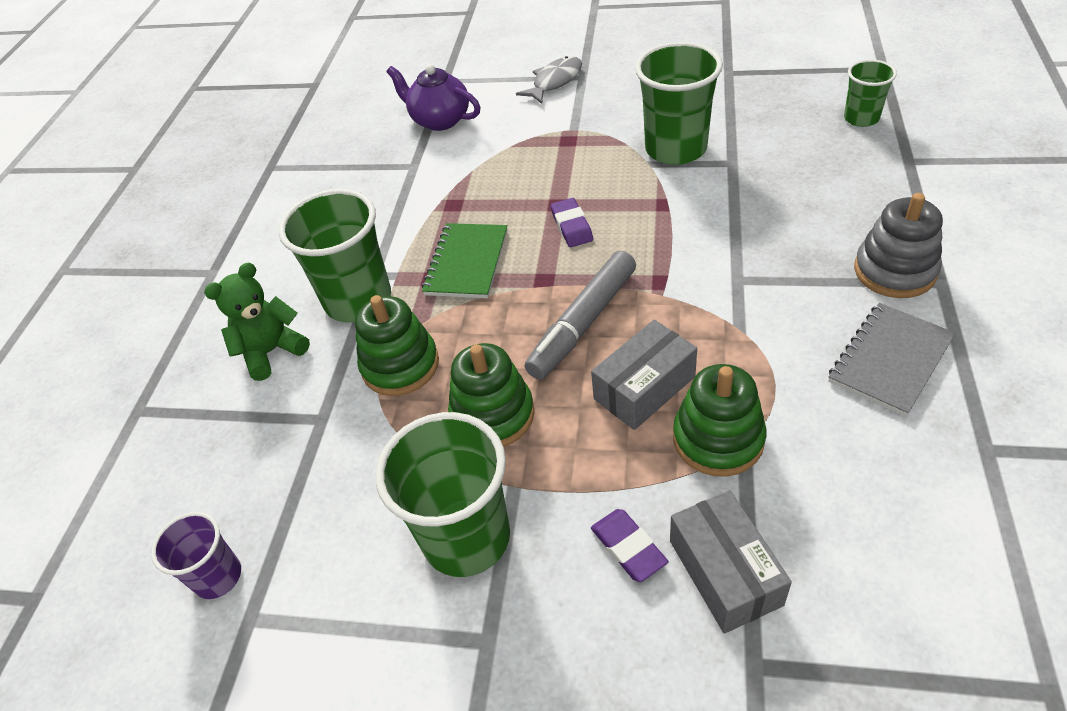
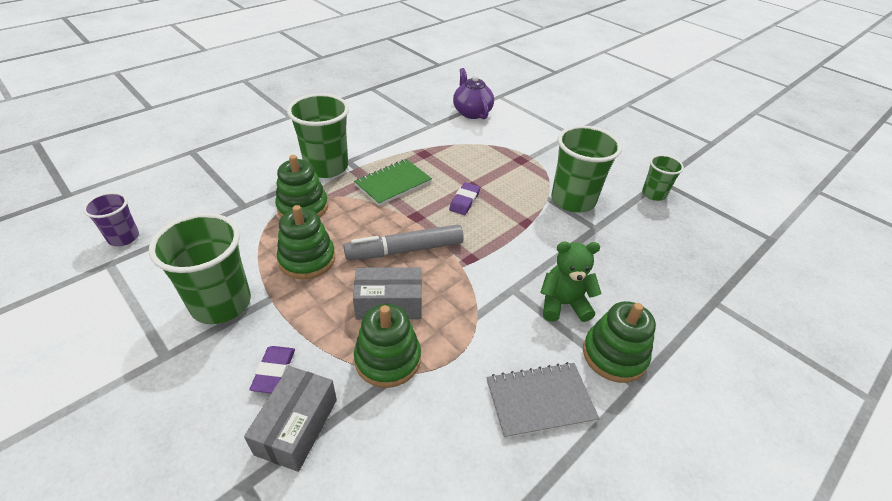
camera: 30 degrees right, 5 degrees down
green teddy bear [204,263,310,381] -> green teddy bear moved to [540,242,602,322]
grey fish [516,56,582,104] -> none
green cup [844,59,897,127] -> green cup moved to [642,155,684,201]
grey stacking toy [854,193,943,298] -> green stacking toy [583,301,656,383]

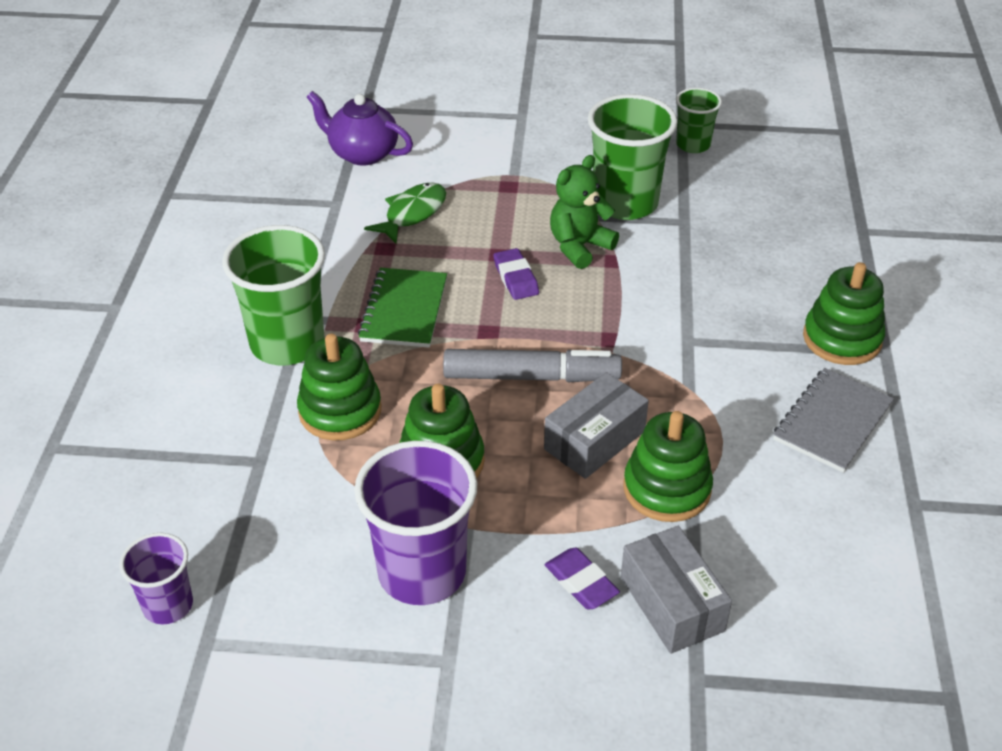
camera: 40 degrees left, 0 degrees up
green cup [149,213,251,324] -> purple cup [354,441,477,605]
grey marker [344,224,464,260] -> grey marker turned 120 degrees counterclockwise [443,349,622,382]
green teddy bear [540,242,602,322] -> green teddy bear moved to [550,155,619,269]
none -> green fish [364,182,446,244]

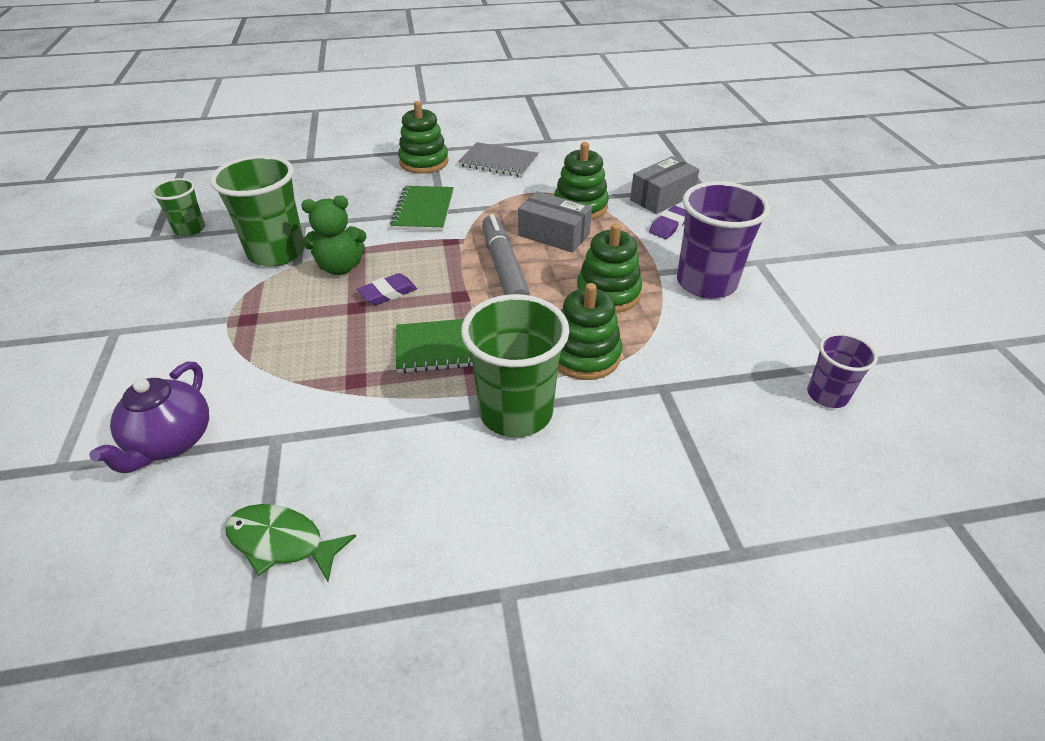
camera: 105 degrees left, 0 degrees up
green fish [364,182,446,244] -> green fish moved to [225,504,356,582]
green teddy bear [550,155,619,269] -> green teddy bear turned 45 degrees counterclockwise [301,195,366,275]
none -> green notebook [390,186,454,231]

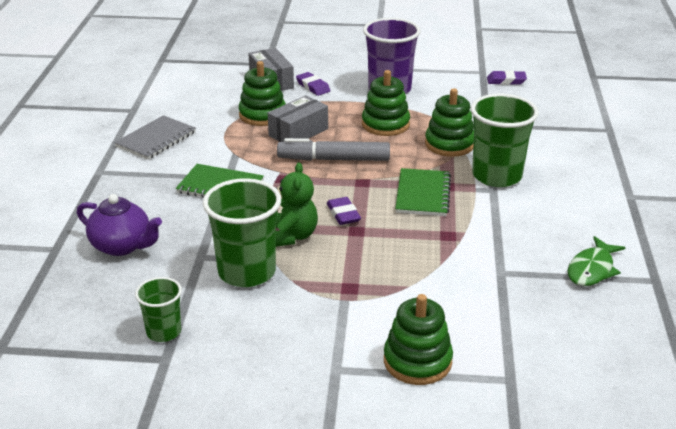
camera: 75 degrees left, 10 degrees down
purple teapot [89,362,209,473] -> purple teapot moved to [77,194,162,256]
green stacking toy [398,101,449,173] -> green stacking toy moved to [384,294,453,385]
purple cup [807,333,878,408] -> purple eraser [487,70,527,85]

